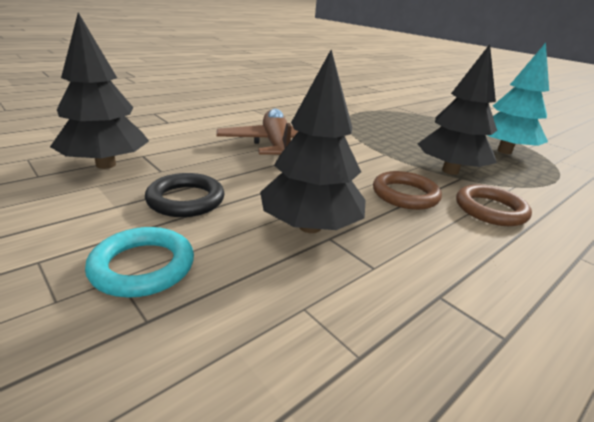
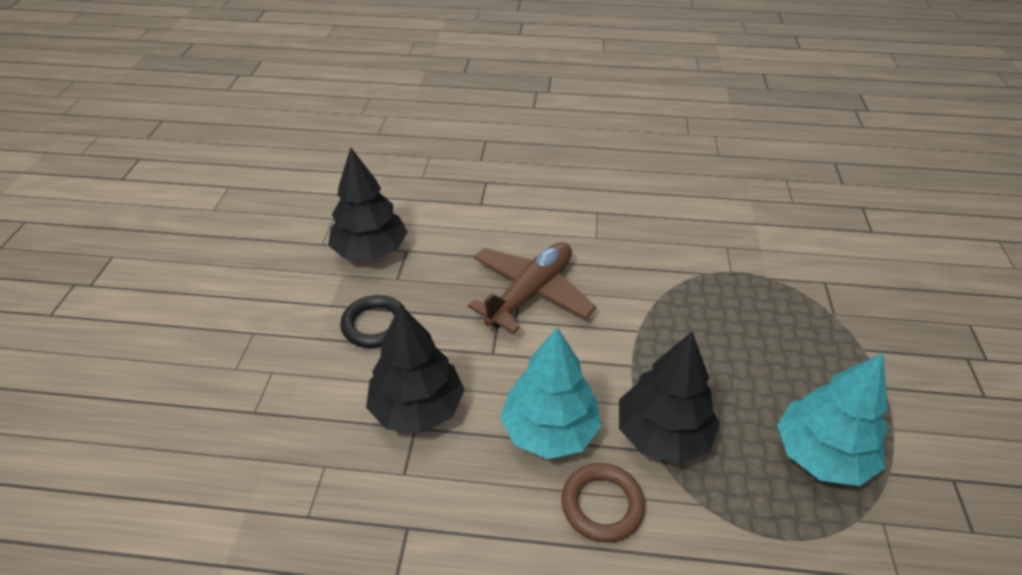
camera: 50 degrees right, 15 degrees up
turquoise ring [85,227,194,298] -> none
brown ring [373,171,442,210] -> turquoise tree [500,327,601,459]

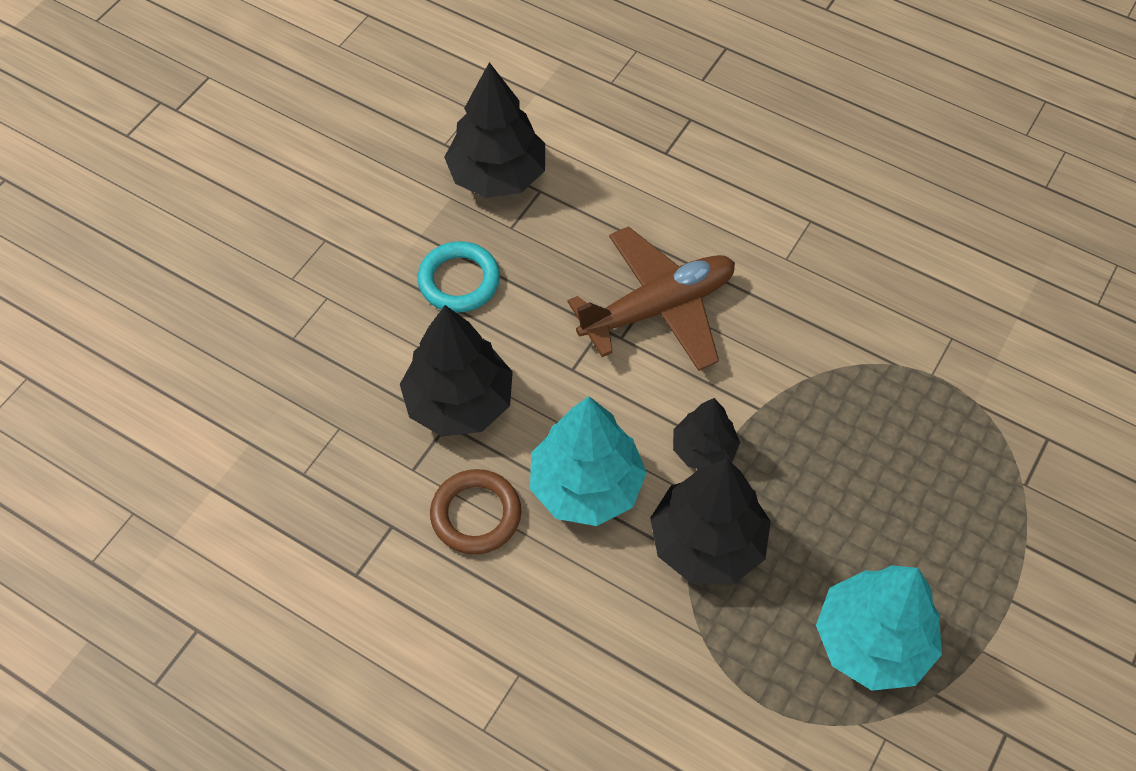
camera: 25 degrees right, 15 degrees up
black ring [340,295,405,348] -> turquoise ring [417,241,500,312]
brown ring [561,463,645,543] -> brown ring moved to [430,469,521,555]
none -> black tree [673,398,740,469]

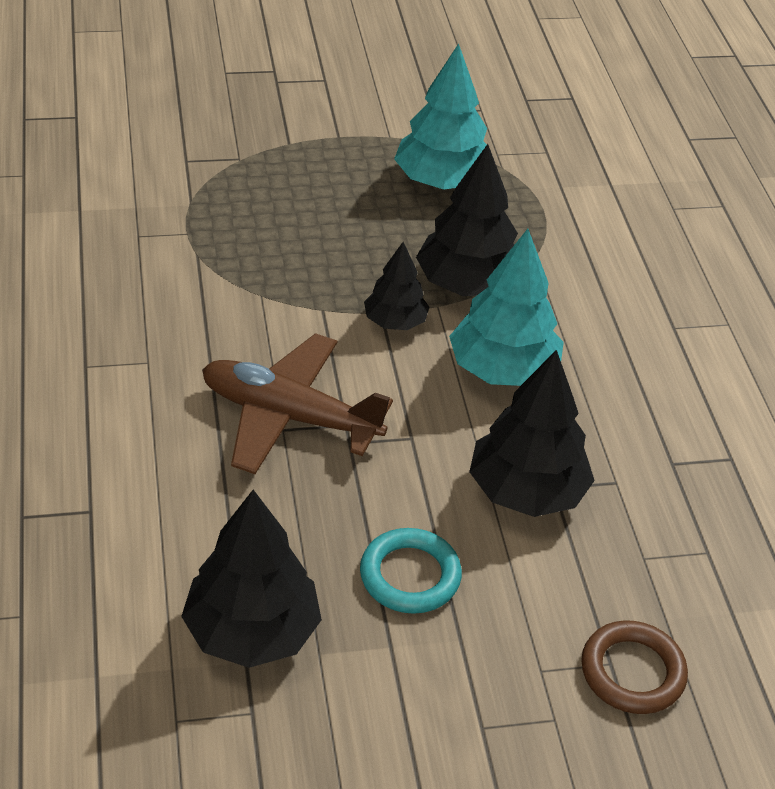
camera: 135 degrees left, 15 degrees down
brown ring [430,469,521,555] -> brown ring moved to [581,620,688,714]

